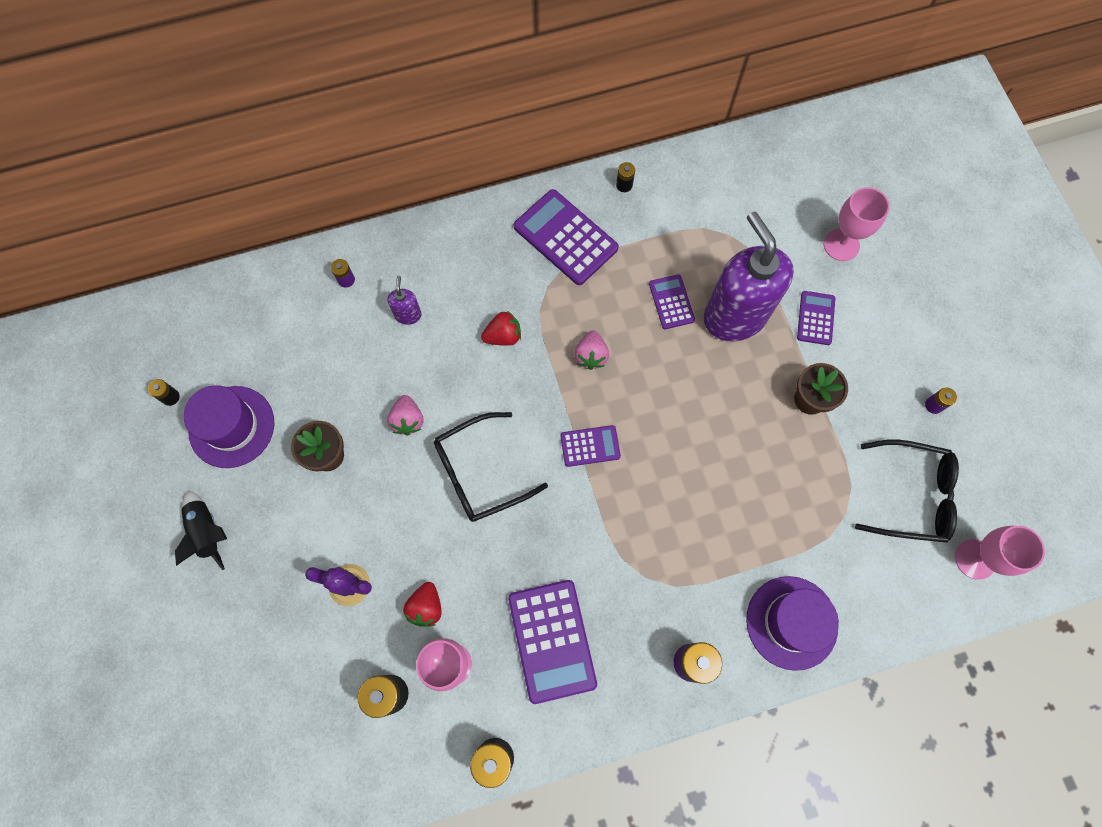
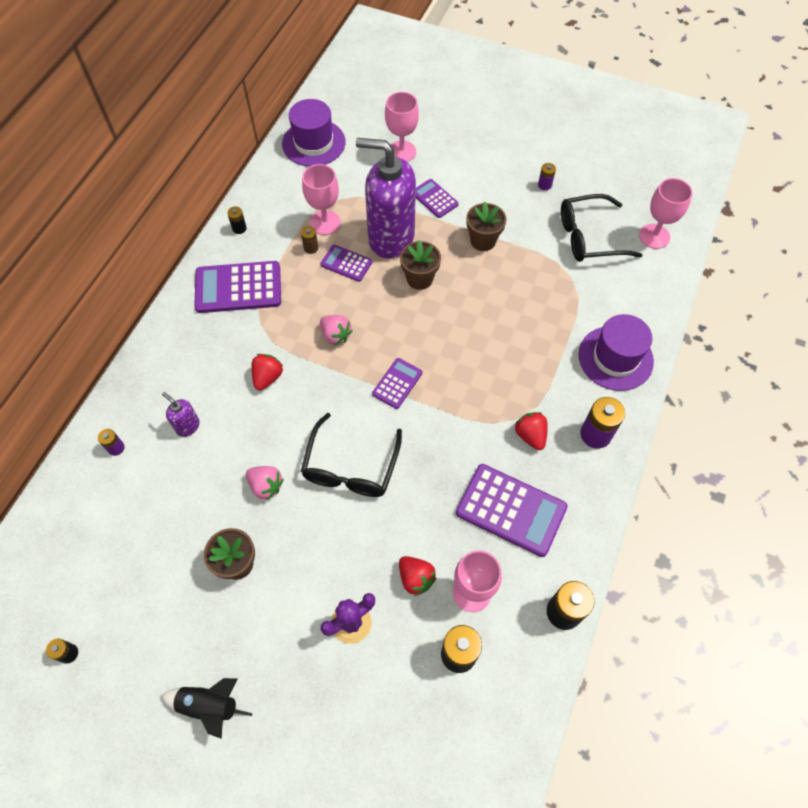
camera: 50 degrees left, 10 degrees down
purple hat [184,385,274,468] -> purple hat moved to [282,99,345,167]
black glasses [855,439,959,543] -> black glasses turned 150 degrees counterclockwise [561,194,642,262]
none -> brown battery [301,226,318,254]
none -> pink goblet [302,164,341,235]
none -> brown flower pot [400,240,441,290]
none -> red strawberry [515,412,548,450]

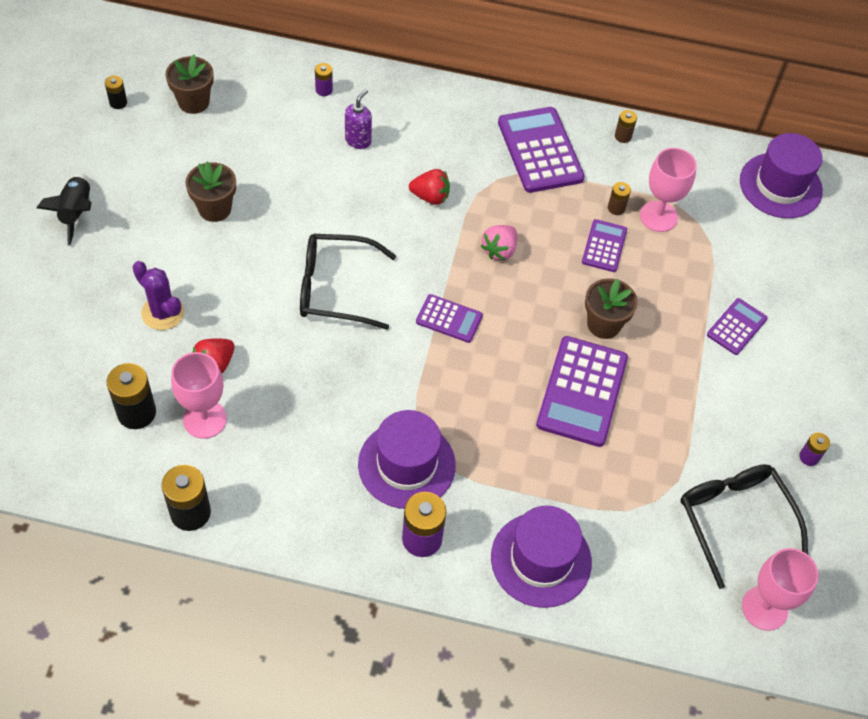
camera: 75 degrees right, 5 degrees down
black battery [227,207,247,234] -> brown battery [615,110,637,143]
pink strawberry [246,466,284,500] -> none
purple soap dispenser [356,138,416,259] -> none
pink goblet [385,92,419,162] -> none
purple calculator [456,464,568,557] -> purple calculator moved to [536,336,628,447]
brown flower pot [466,202,506,251] -> brown flower pot moved to [165,54,214,114]
red strawberry [515,412,548,450] -> purple hat [358,410,456,509]

